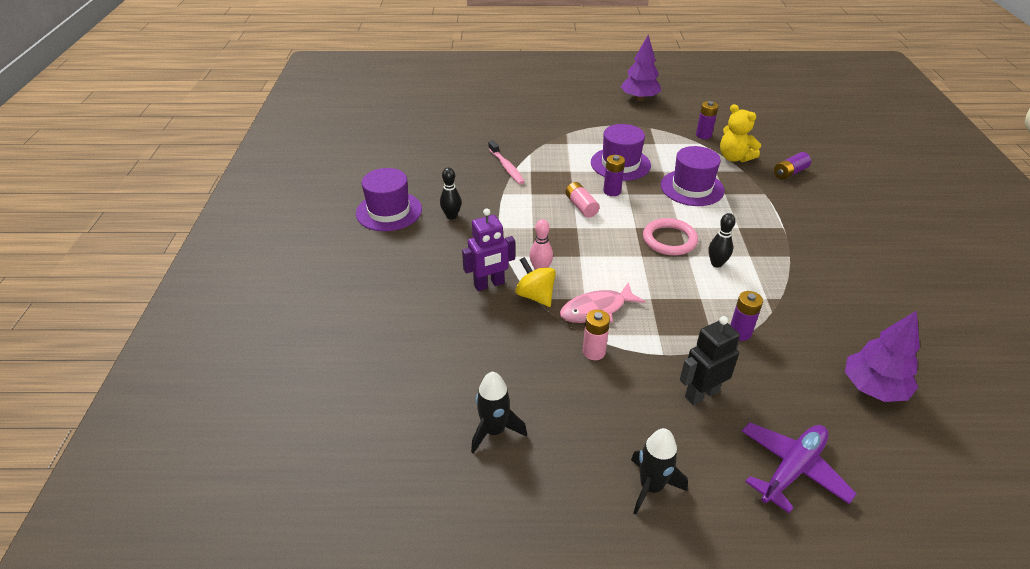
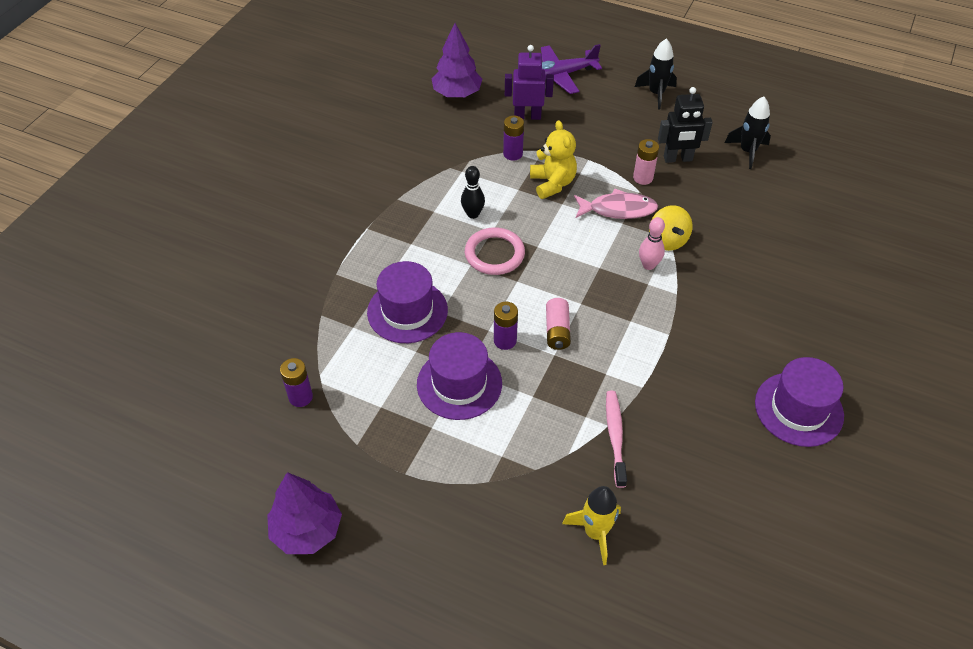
camera: 155 degrees left, 10 degrees up
black bowling pin [440,167,462,220] -> none
purple robot [462,208,515,291] -> purple robot moved to [505,45,554,120]
black robot [680,316,740,405] -> black robot moved to [658,87,713,163]
yellow teddy bear [720,104,761,162] -> yellow teddy bear moved to [530,120,577,199]
purple battery [774,152,811,180] -> none
none -> yellow rocket [562,486,621,565]

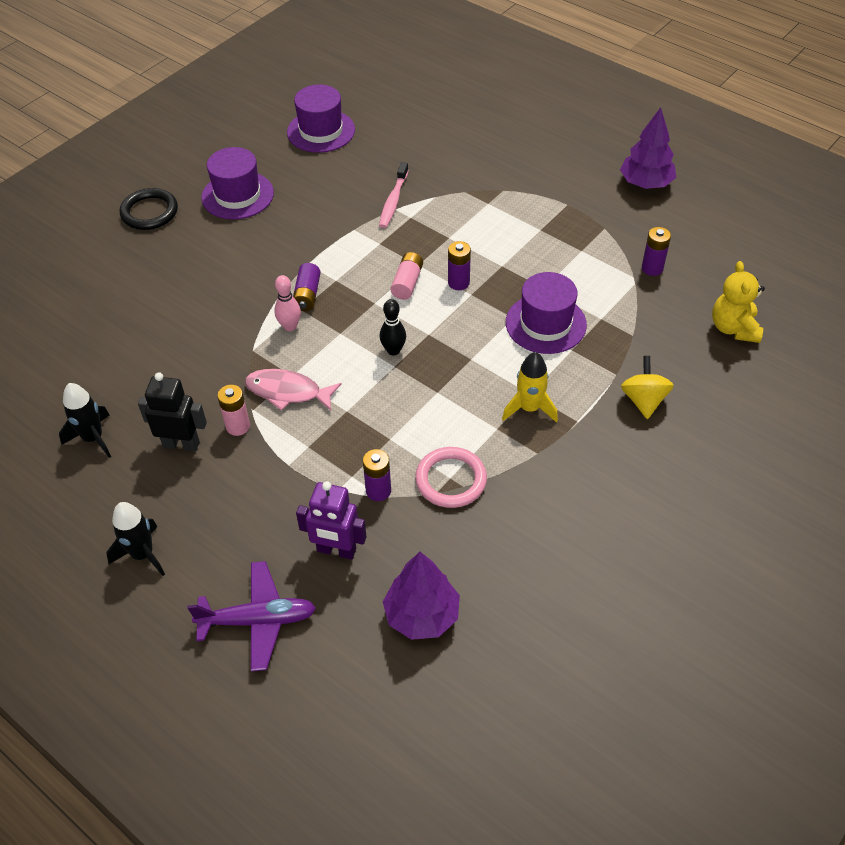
camera: 165 degrees left, 0 degrees up
purple hat [417,332,502,420] -> purple hat moved to [287,85,355,153]
black bowling pin [461,166,485,219] -> black bowling pin moved to [379,299,406,355]
pink ring [465,228,525,275] -> pink ring moved to [415,447,487,508]
yellow teddy bear [530,120,577,199] -> yellow teddy bear moved to [712,261,765,343]
yellow rocket [562,486,621,565] -> yellow rocket moved to [502,352,558,423]
yellow spinning top [649,205,693,251] -> yellow spinning top moved to [621,356,674,419]
none -> black ring [120,188,178,230]
none -> purple battery [293,263,321,311]

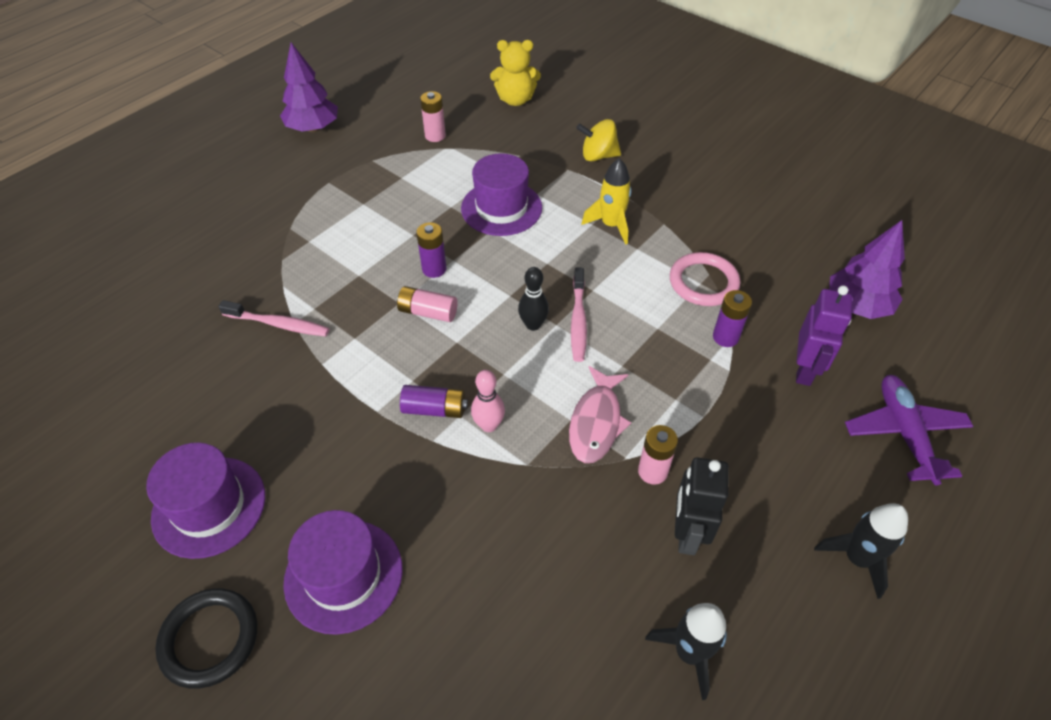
camera: 90 degrees left, 0 degrees up
purple hat [287,85,355,153] -> purple hat moved to [284,510,403,635]
purple battery [642,227,671,276] -> pink battery [420,91,446,142]
none -> pink toothbrush [571,267,587,362]

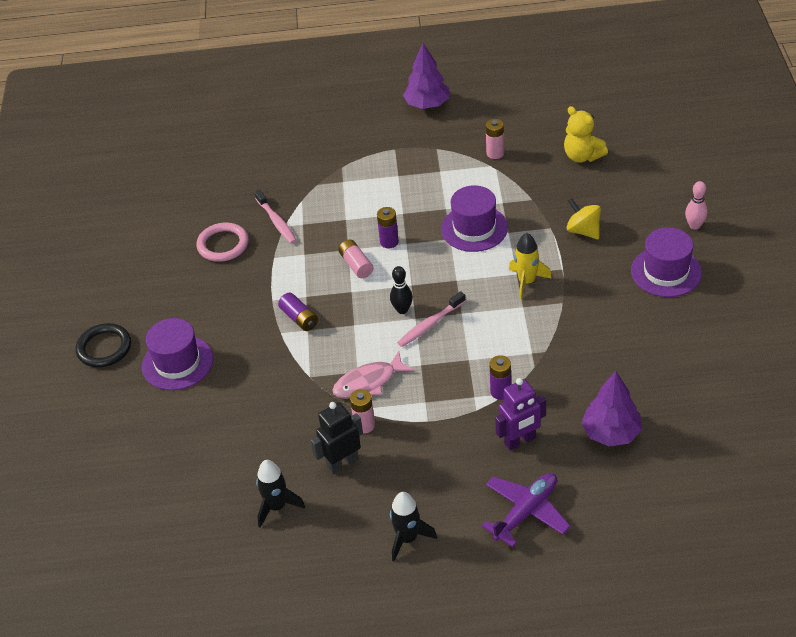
camera: 50 degrees right, 5 degrees down
purple hat [146,443,265,559] -> purple hat moved to [631,227,702,297]
pink bowling pin [471,370,505,432] -> pink bowling pin moved to [685,181,708,230]
pink ring [670,252,740,306] -> pink ring moved to [196,223,248,262]

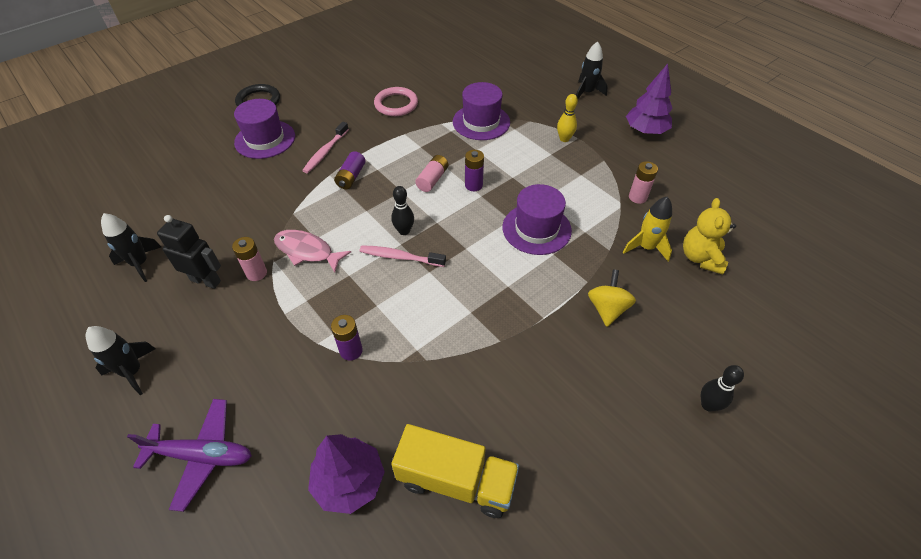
camera: 50 degrees right, 5 degrees up
pink toothbrush [254,190,297,244] -> pink toothbrush moved to [302,122,349,173]
purple robot [495,378,546,451] -> none
yellow rocket [509,233,552,300] -> yellow rocket moved to [623,196,672,262]
purple hat [631,227,702,297] -> purple hat moved to [453,82,510,140]
pink bowling pin [685,181,708,230] -> black bowling pin [701,365,744,412]
none -> yellow truck [391,424,519,518]
none -> yellow bowling pin [557,94,578,142]
none -> black rocket [576,41,608,99]

